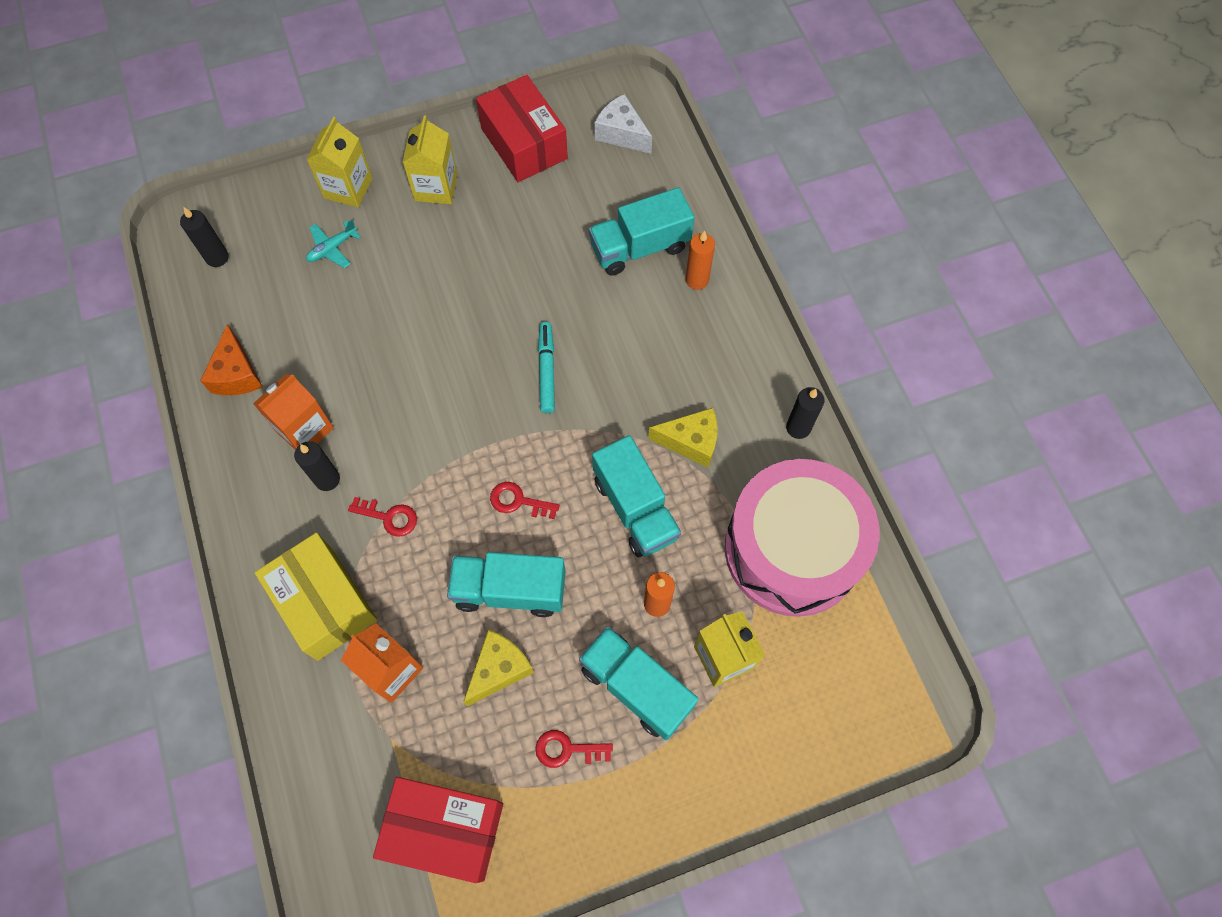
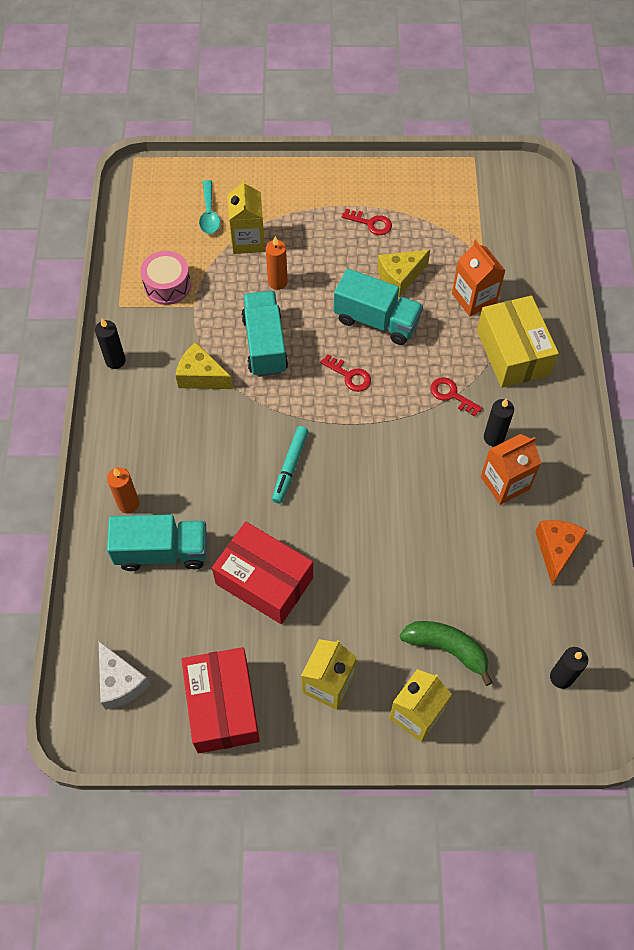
camera: 160 degrees left, 5 degrees down
turquoise plane [306,219,361,268] -> green banana [400,621,493,686]
red box [373,777,503,883] -> red box moved to [212,521,313,624]
turquoise truck [579,626,698,740] -> none
pink drum [725,459,880,617] -> pink drum [140,251,191,305], size x0.46
none -> turquoise spoon [199,180,220,234]

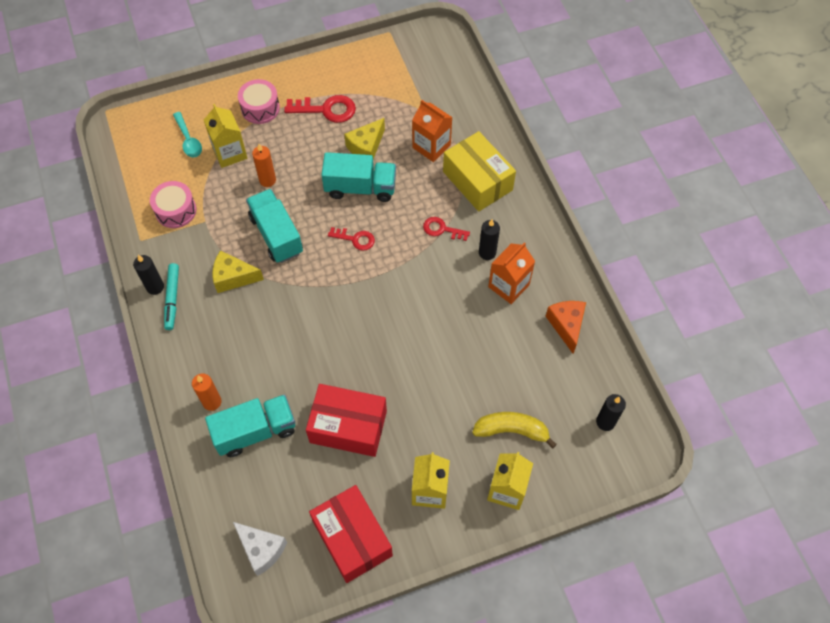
camera: 20 degrees left, 0 degrees up
turquoise marker [272,426,308,503] -> turquoise marker moved to [164,263,179,330]
red key [342,209,392,235] -> red key [284,95,356,123], size x1.60
green banana [400,621,493,686] -> yellow banana [472,412,557,449]
none -> pink drum [238,79,280,124]

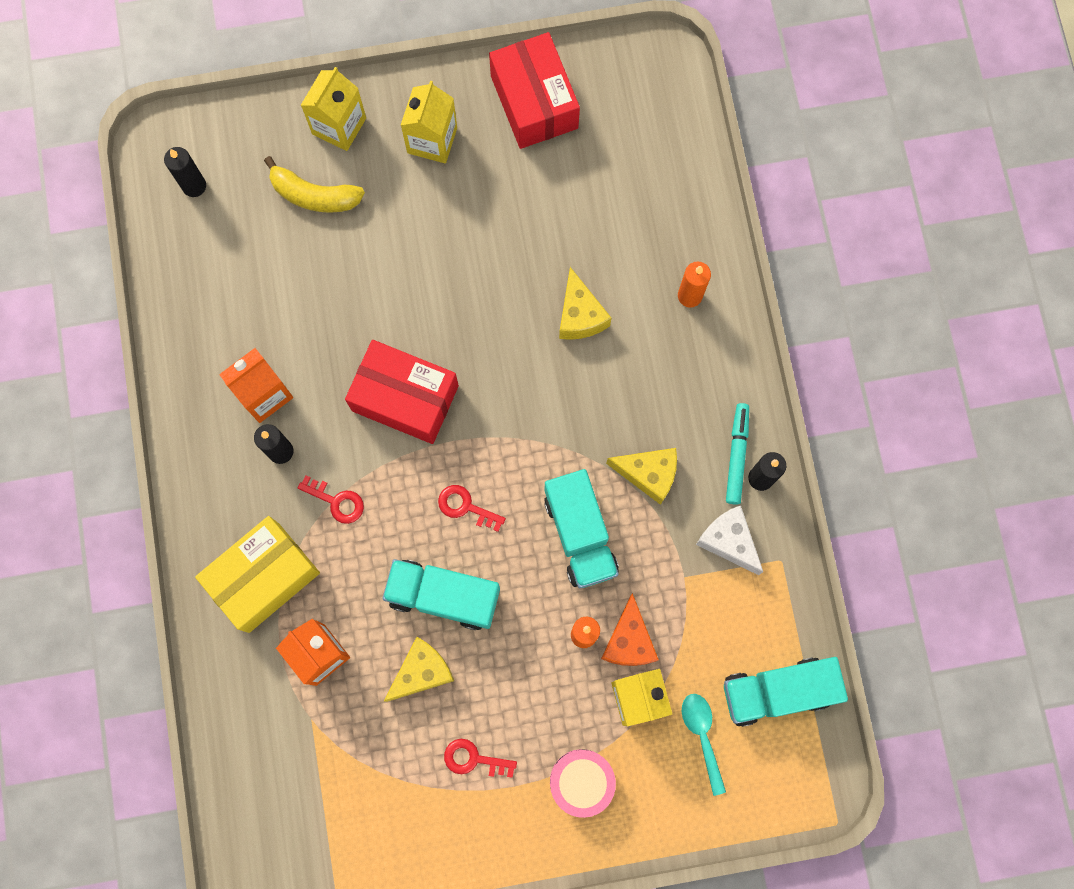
camera: 170 degrees left, 15 degrees up
pink drum [150,181,196,228] -> none
turquoise truck [205,394,295,457] -> turquoise truck moved to [724,657,848,727]
white cheese [233,522,287,576] -> white cheese moved to [696,505,763,575]
red key [284,95,356,123] -> red key [444,739,517,778], size x0.62
red box [306,384,387,457] -> red box moved to [345,340,459,444]
yellow box [443,131,516,212] -> yellow box turned 75 degrees clockwise [195,516,320,633]
orange cheese [546,301,586,354] -> orange cheese moved to [601,593,659,666]
none -> yellow cheese [559,267,611,340]

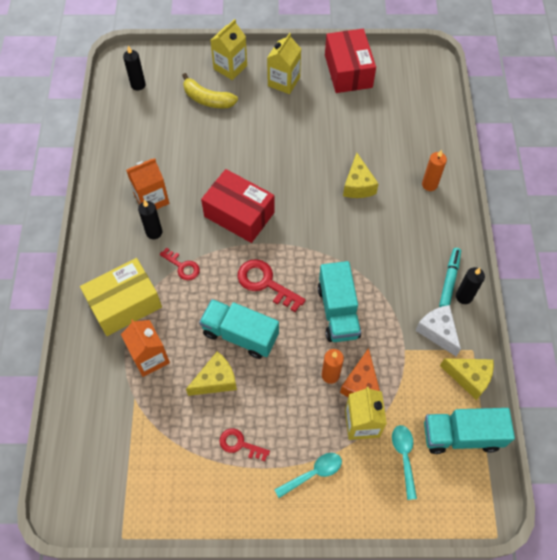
camera: 10 degrees right, 15 degrees down
red key [438,485,506,532] -> red key [238,259,306,312], size x1.60
pink drum [550,749,616,818] -> turquoise spoon [274,453,342,498]
yellow cheese [606,448,677,505] -> yellow cheese moved to [440,358,494,400]

